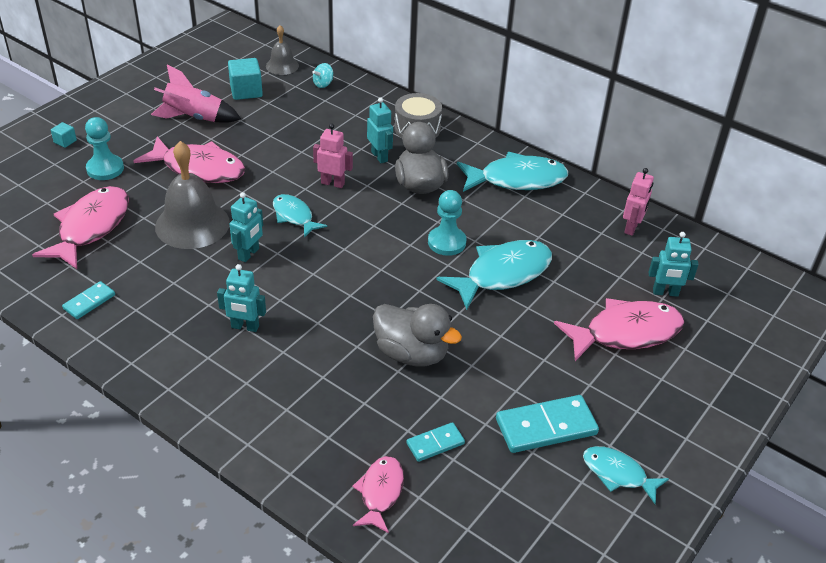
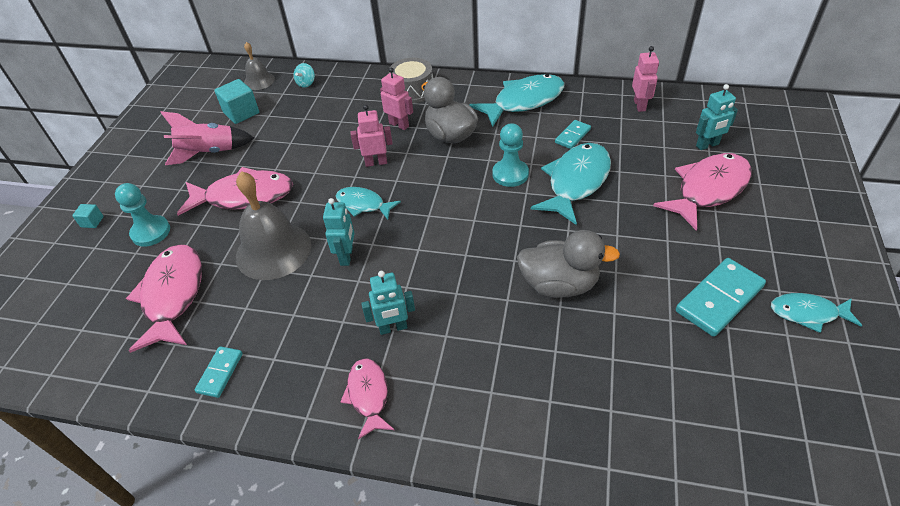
camera: 20 degrees left, 5 degrees up
pink fish [352,456,404,533] -> pink fish moved to [341,359,394,440]
turquoise robot [367,97,393,163] -> pink robot [380,68,413,130]
turquoise domino [406,422,465,462] -> turquoise domino moved to [555,120,591,149]

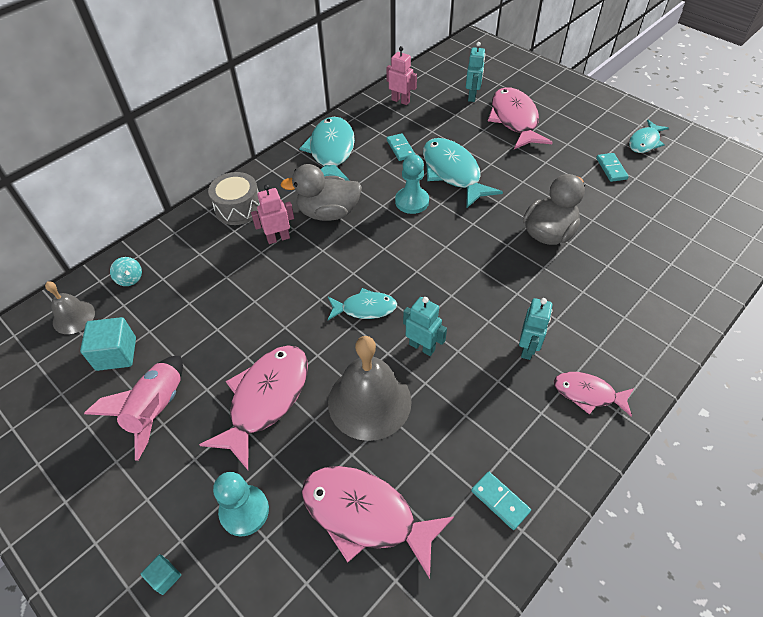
camera: 60 degrees left, 5 degrees up
turquoise fish [336,187,401,220] -> turquoise fish turned 150 degrees counterclockwise [328,288,397,320]
pink robot [350,105,393,167] -> none
turquoise domino [676,258,766,337] -> turquoise domino [596,153,629,182], size x0.56

